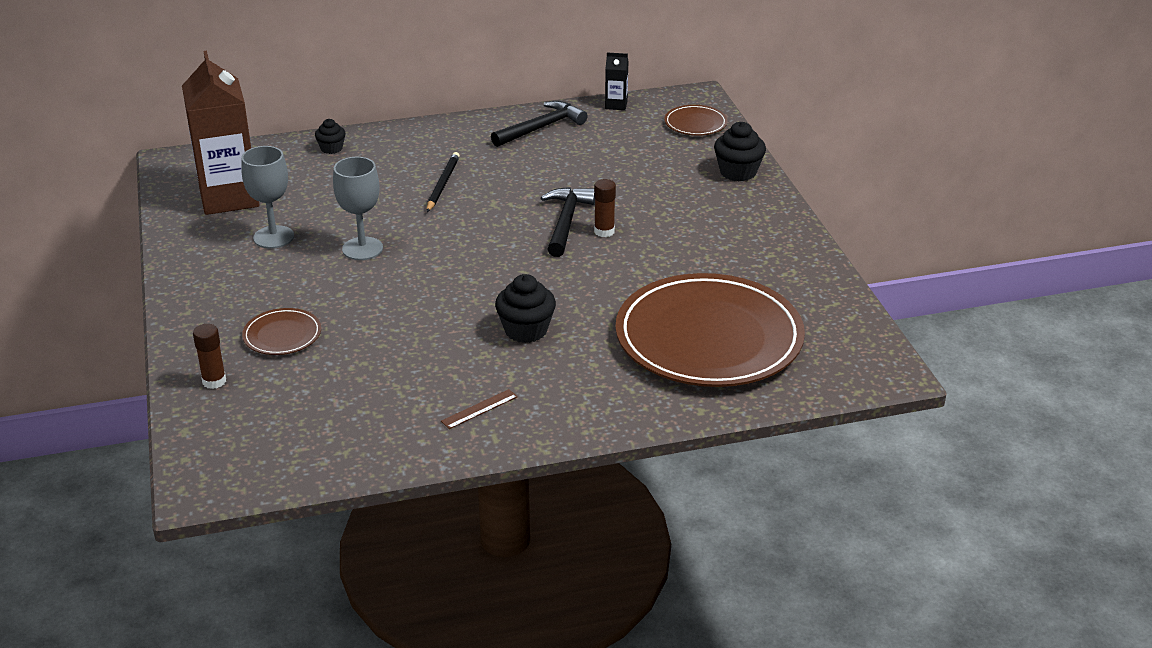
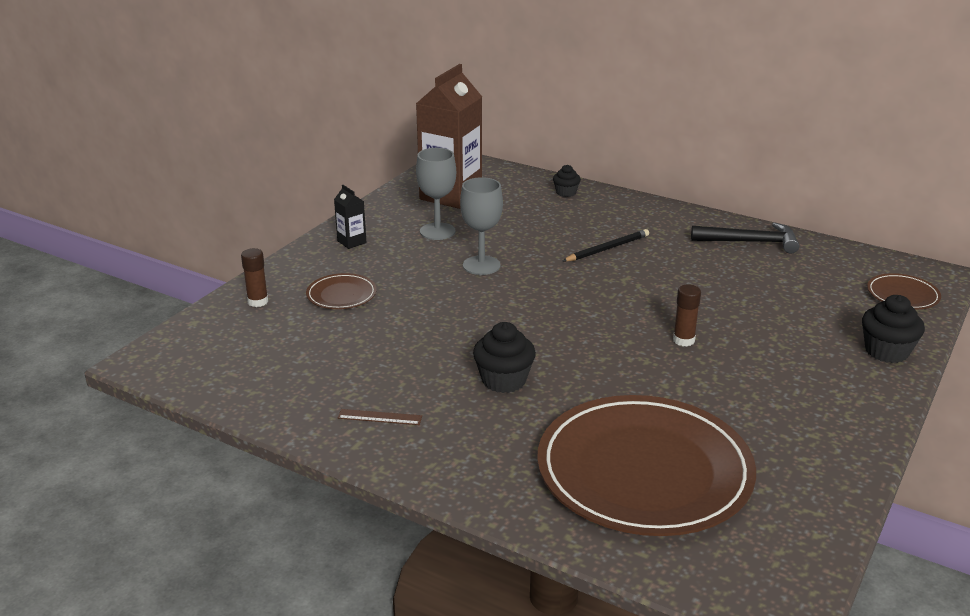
camera: 45 degrees right, 5 degrees down
black hammer [541,187,595,257] -> none
black carton [605,52,628,110] -> black carton moved to [334,185,367,249]

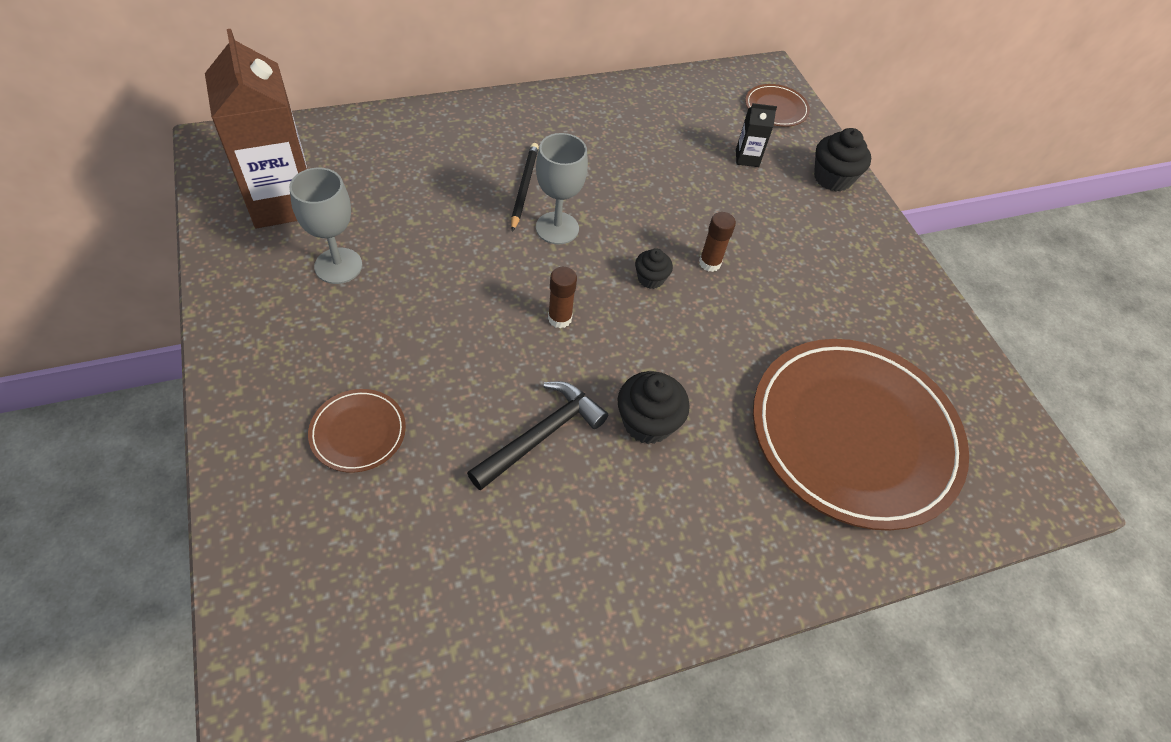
camera: 55 degrees left, 25 degrees up
brown glue stick [241,248,268,307] -> brown glue stick moved to [548,267,577,328]
black carton [334,185,367,249] -> black carton moved to [736,103,777,167]
brown ruler [338,409,422,425] -> none
grey goblet [460,177,503,275] -> grey goblet moved to [536,133,588,245]
black cupcake [553,165,581,197] -> black cupcake moved to [635,248,673,289]
black hammer [691,222,799,254] -> black hammer moved to [467,381,608,491]

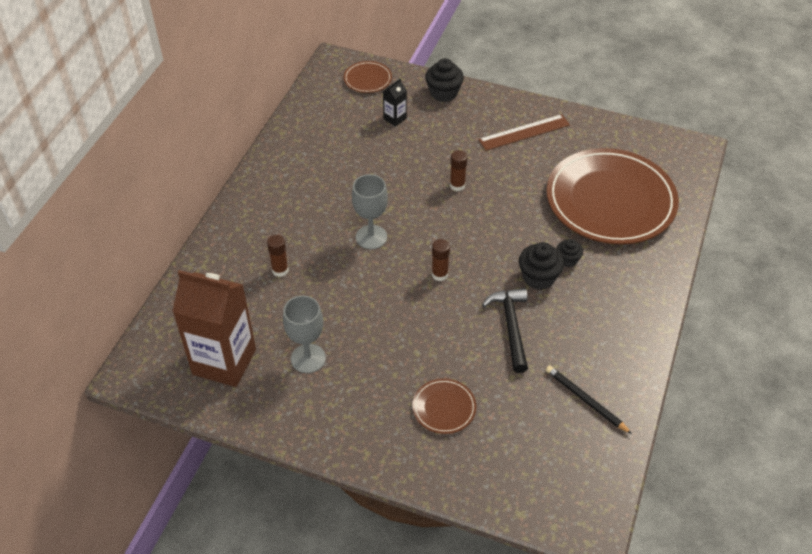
camera: 45 degrees left, 5 degrees down
black pencil [511,143,539,232] -> black pencil moved to [546,365,632,434]
black cupcake [635,248,673,289] -> black cupcake moved to [556,239,583,267]
none -> brown glue stick [267,235,289,277]
none -> brown ruler [478,114,570,151]

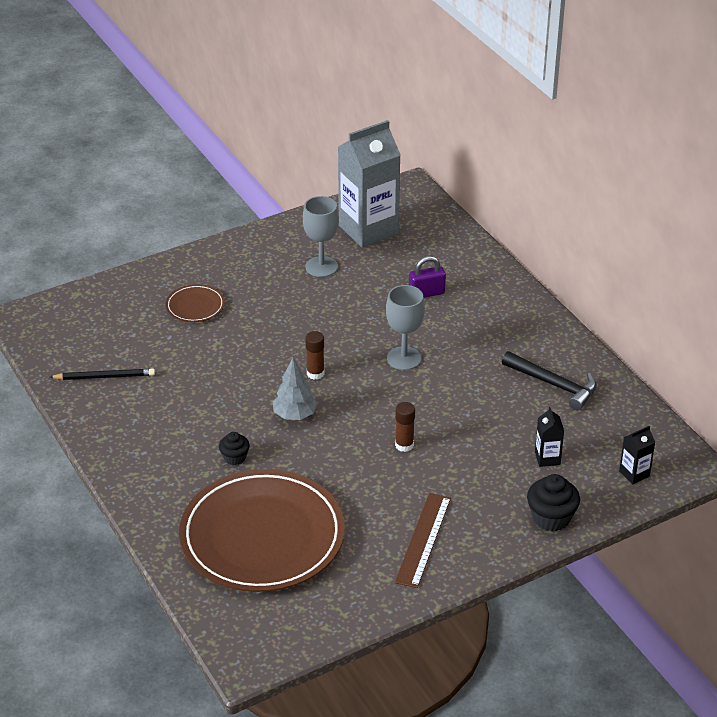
camera: 130 degrees right, 10 degrees down
brown carton [172,270,256,387] -> grey carton [338,120,401,248]
brown glue stick [267,235,289,277] -> purple padlock [409,256,446,298]
brown plate [344,61,392,93] -> black carton [619,426,655,484]
black hammer [482,288,528,373] -> black hammer moved to [502,351,597,410]
black cupcake [519,242,564,290] -> none
none -> grey tree [273,358,317,420]

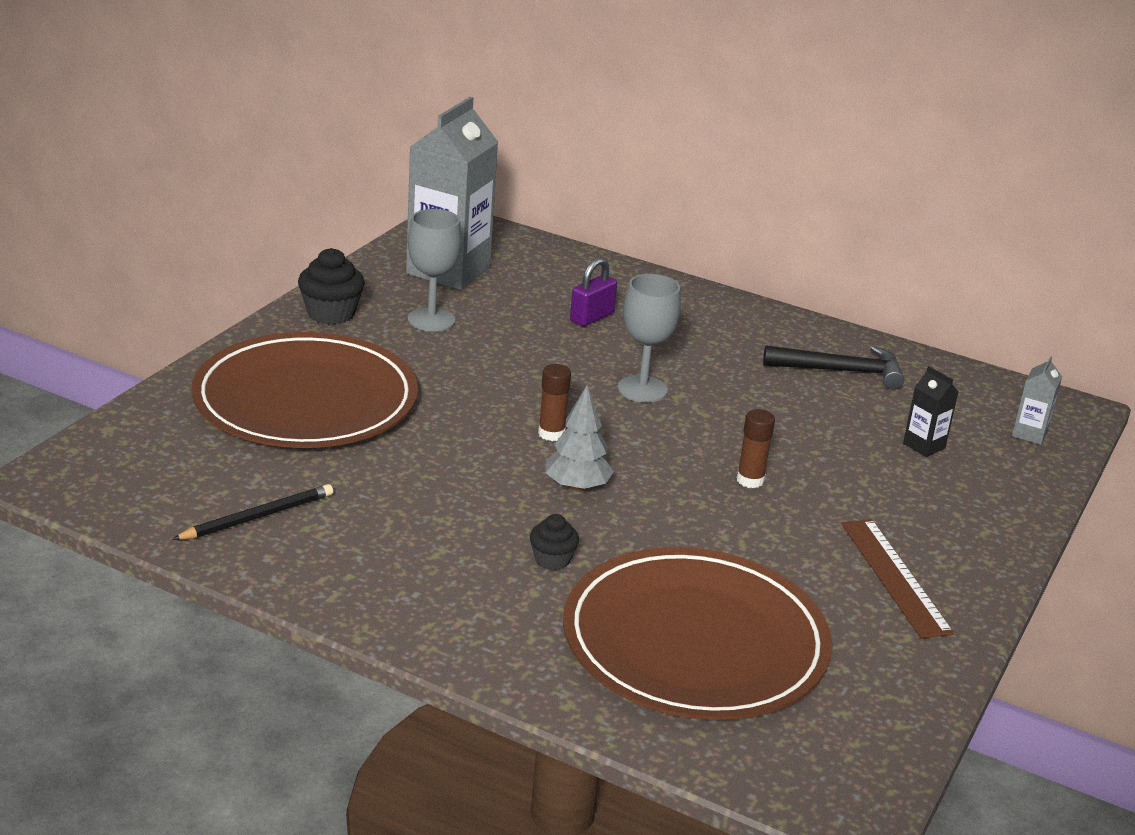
camera: 35 degrees left, 10 degrees down
brown plate [166,284,225,322] -> brown plate [191,332,418,448], size x2.40
black cupcake [527,474,580,531] -> black cupcake moved to [298,248,365,325]
black carton [619,426,655,484] -> grey carton [1012,356,1062,445]

